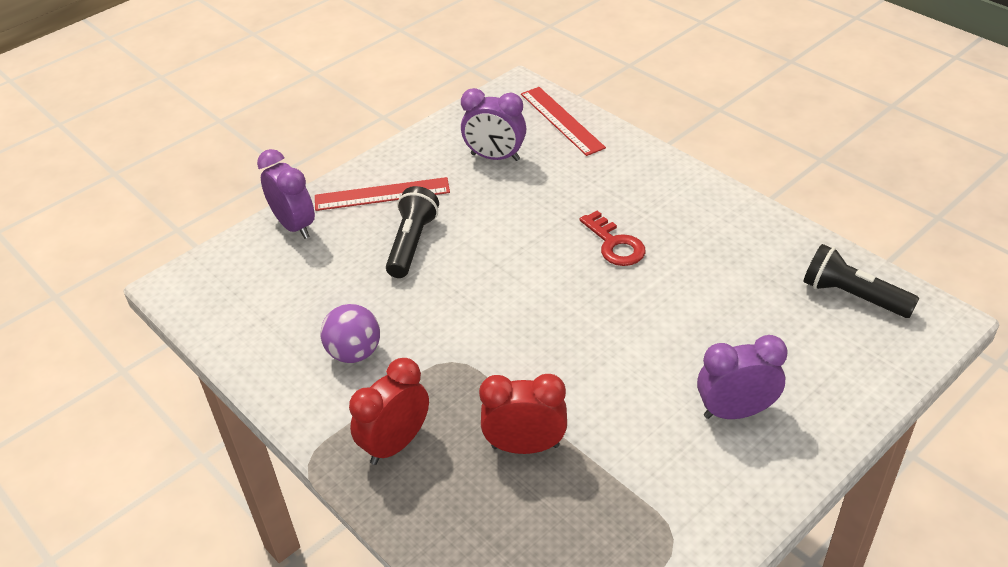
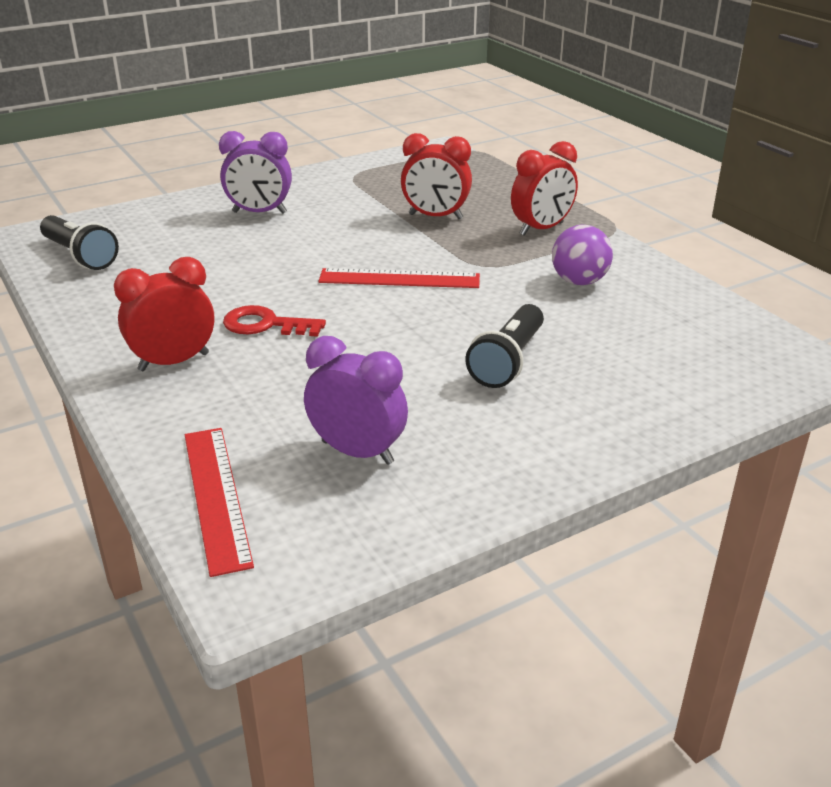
camera: 170 degrees left, 10 degrees down
purple clock [257,149,315,239] -> none
red ruler [315,177,450,211] -> red ruler moved to [318,268,480,288]
red key [580,211,646,266] -> red key turned 60 degrees counterclockwise [223,305,326,337]
none -> red clock [114,257,215,371]

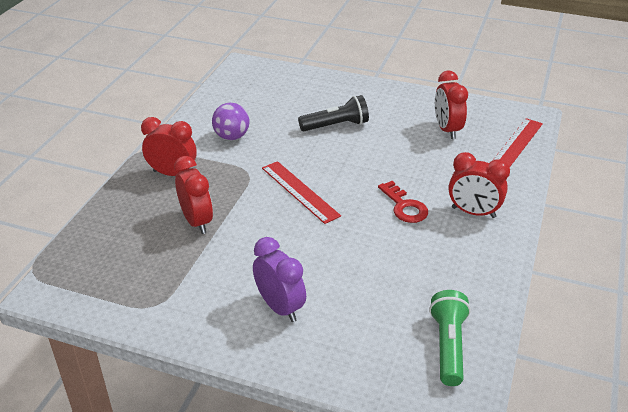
camera: 130 degrees left, 5 degrees up
black flashlight [40,215,119,270] -> green flashlight [429,290,471,386]
purple clock [304,336,408,465] -> red clock [435,70,468,139]

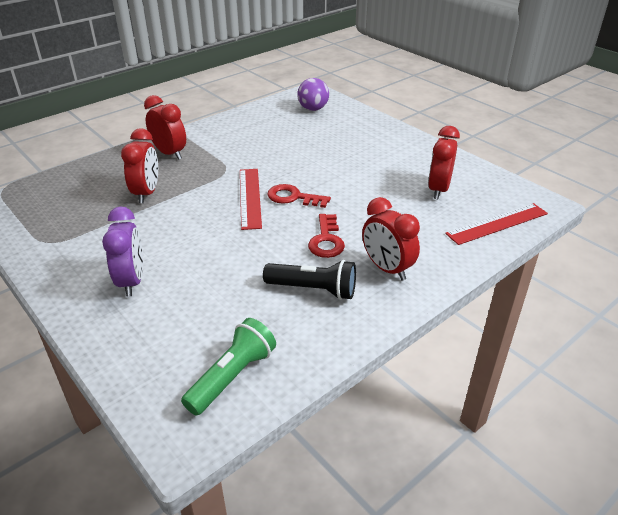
camera: 30 degrees right, 0 degrees up
purple ball [212,103,250,140] -> purple ball moved to [297,78,329,111]
black flashlight [298,95,369,131] -> black flashlight moved to [263,260,356,300]
none -> red key [267,184,331,208]

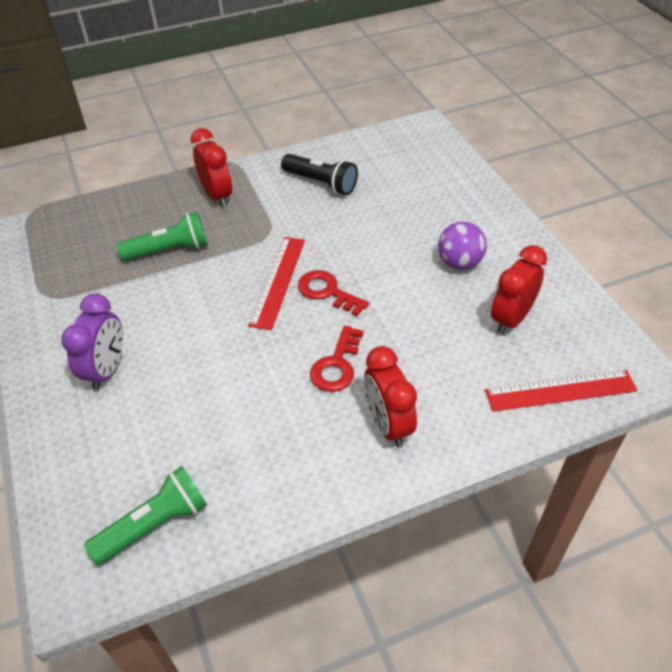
camera: 20 degrees right, 10 degrees up
red clock [121,128,158,203] -> green flashlight [117,212,208,261]
black flashlight [263,260,356,300] -> black flashlight moved to [281,154,358,195]
purple ball [297,78,329,111] -> purple ball moved to [438,222,487,270]

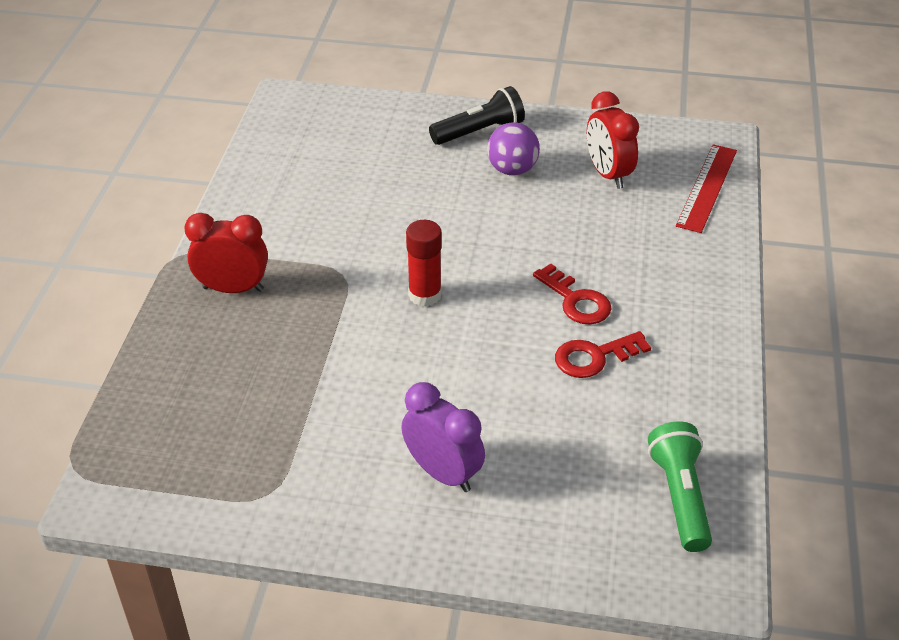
camera: 60 degrees left, 5 degrees down
green flashlight [117,212,208,261] -> none
red ruler [248,237,305,330] -> red glue stick [406,220,442,307]
black flashlight [281,154,358,195] -> black flashlight moved to [429,86,525,145]
red key [298,270,369,316] -> red key moved to [555,331,651,378]
red clock [364,346,417,448] -> none

